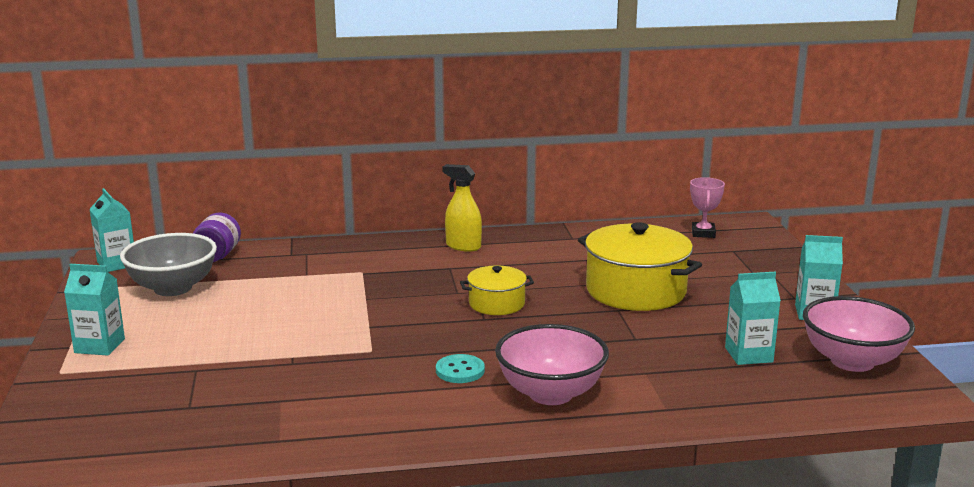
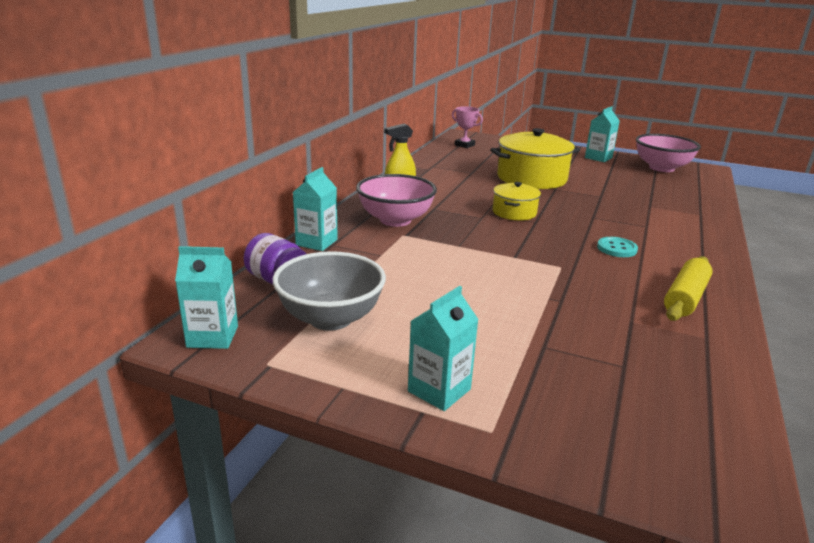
camera: 60 degrees left, 5 degrees up
pink bowl [495,324,609,405] -> pink bowl moved to [356,174,437,227]
turquoise carton [725,272,781,365] -> turquoise carton moved to [293,167,338,251]
none -> yellow rolling pin [664,256,713,321]

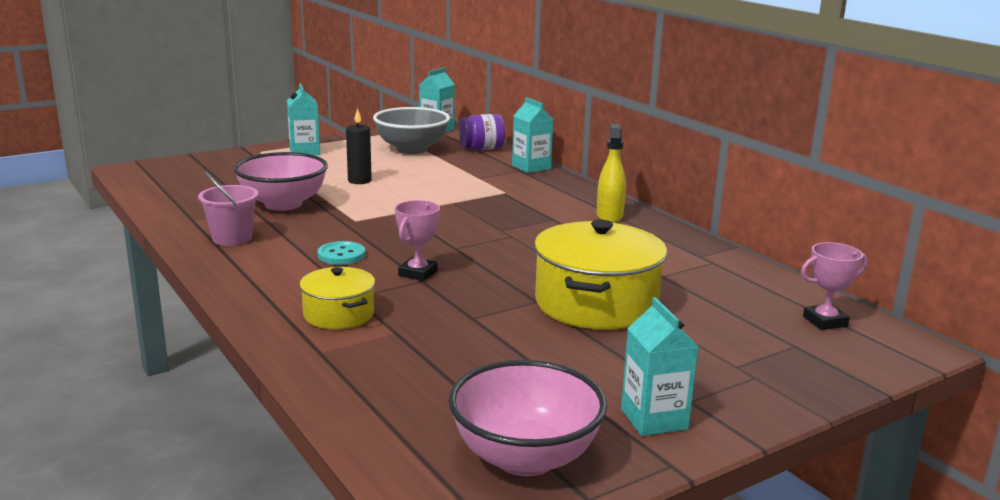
camera: 125 degrees right, 5 degrees down
pink bowl [356,174,437,227] -> pink bowl moved to [233,152,328,211]
yellow pot [493,182,541,220] -> yellow pot moved to [299,267,375,329]
yellow rolling pin [664,256,713,321] -> pink bucket [198,172,259,246]
none -> black candle [346,108,372,184]
none -> pink trophy [395,200,440,281]

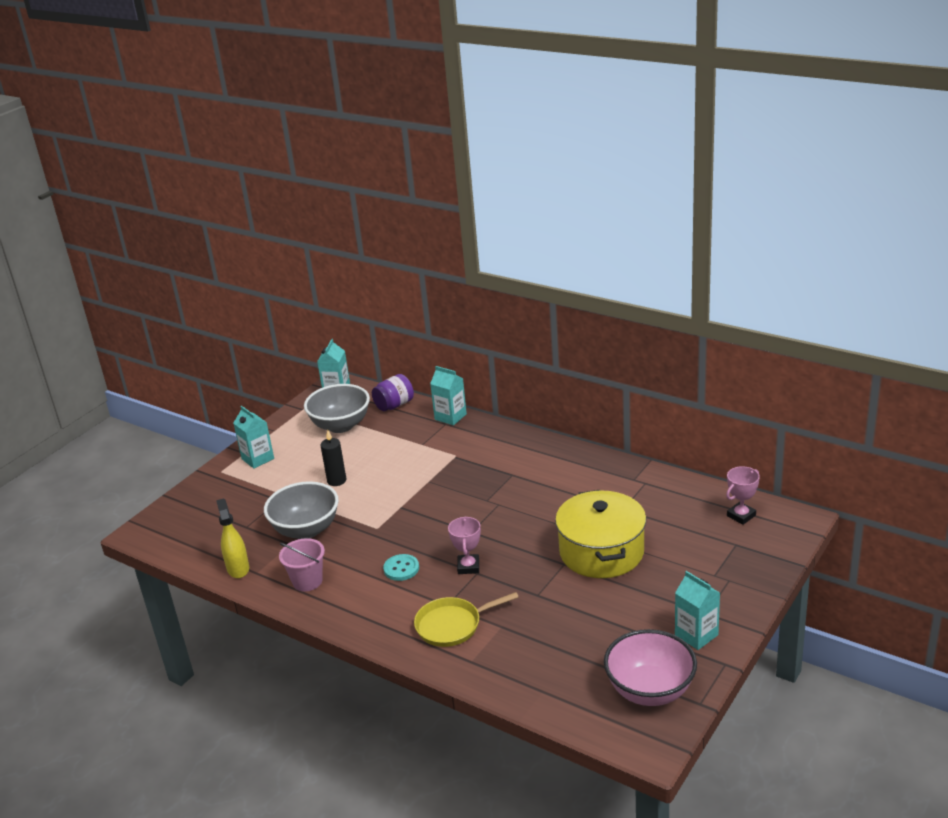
camera: 20 degrees left, 10 degrees up
pink bowl [233,152,328,211] -> grey bowl [264,481,339,539]
yellow pot [299,267,375,329] -> yellow pan [414,592,519,647]
yellow spray bottle [597,124,626,223] -> yellow spray bottle moved to [216,498,249,578]

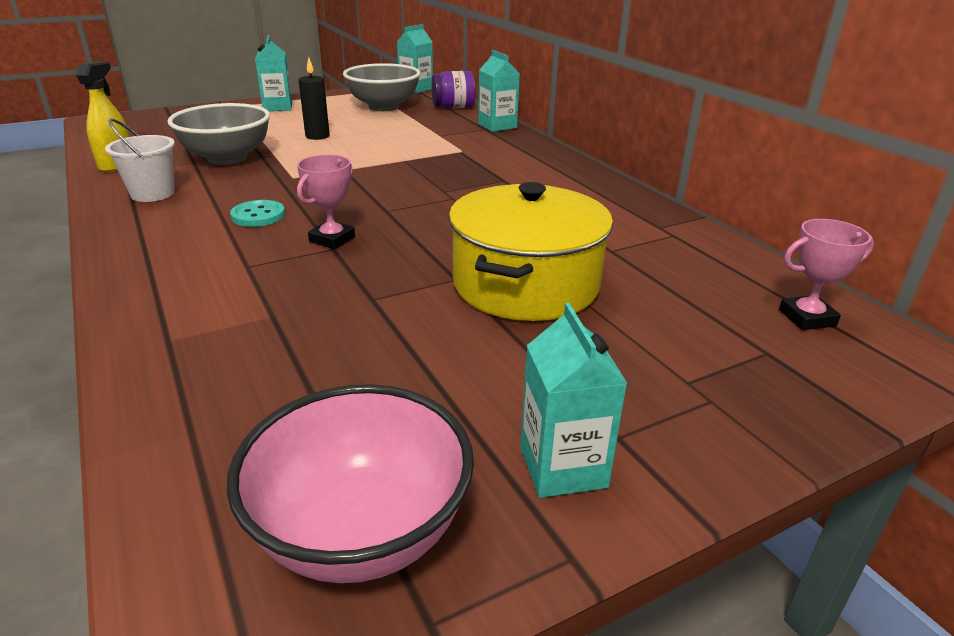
camera: 25 degrees right, 0 degrees up
pink bucket [279,538,325,591] -> white bucket [105,118,175,202]
yellow pan [414,592,519,647] -> none

